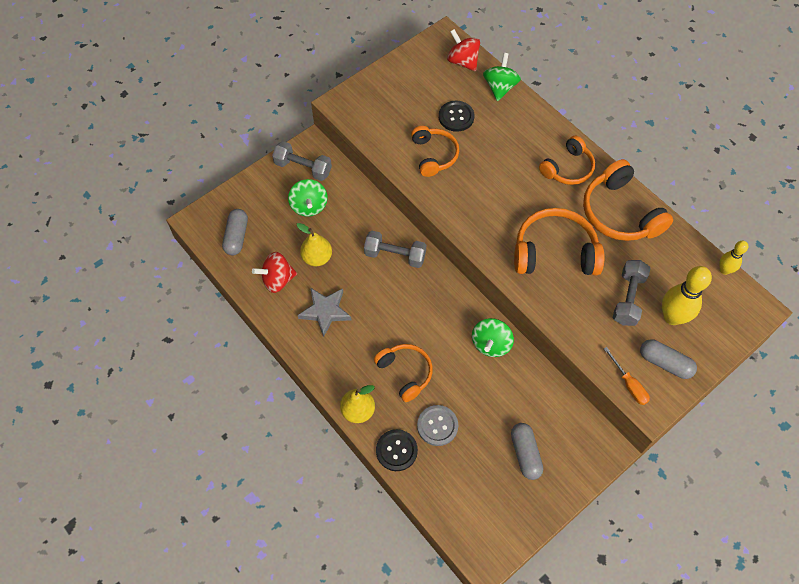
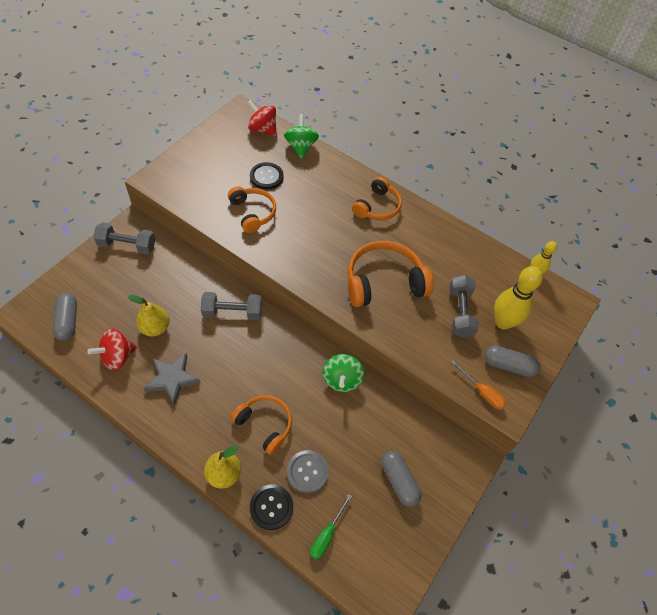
camera: 20 degrees left, 5 degrees down
green spinning top [288,179,328,217] -> none
orange headphones [583,159,673,241] -> none
none -> green screwdriver [310,494,352,560]

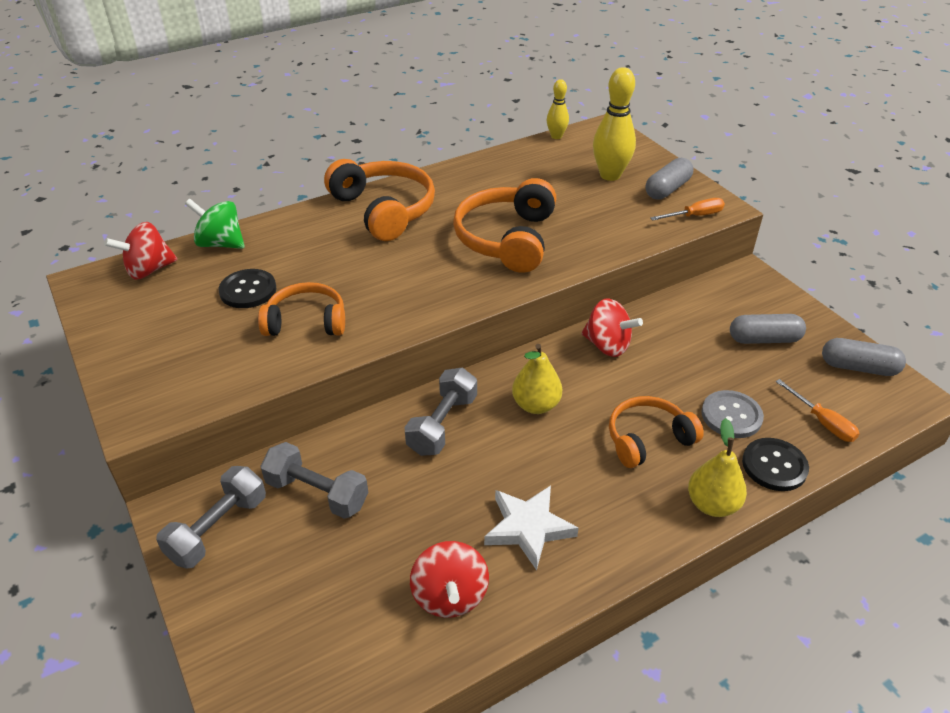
camera: 60 degrees left, 15 degrees down
grey capsule [53,293,77,341] -> grey capsule moved to [822,338,906,376]
yellow pear [128,294,169,336] -> yellow pear moved to [512,344,562,414]
grey star [144,353,201,405] -> white star [484,485,578,570]
green screwdriver [310,494,352,560] -> orange screwdriver [776,379,860,442]
green spinning top [323,354,364,392] -> red spinning top [582,299,643,357]
orange headphones [352,177,402,220] -> orange headphones [324,159,435,241], size x1.55
grey dumbbell [449,275,479,338] -> grey dumbbell moved to [260,442,368,519]

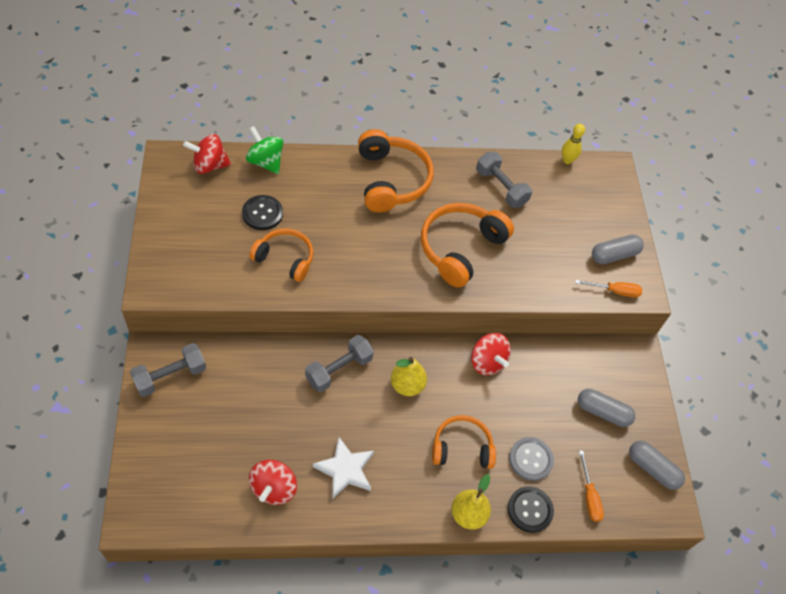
camera: 20 degrees right, 15 degrees up
grey dumbbell [260,442,368,519] -> grey dumbbell moved to [476,152,532,208]
yellow bowling pin [593,67,636,181] -> none

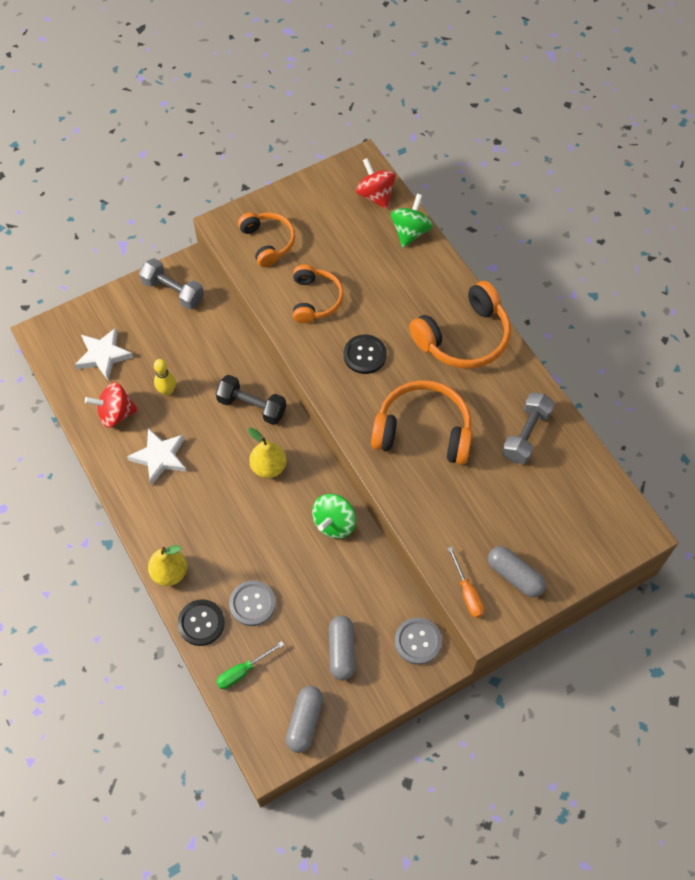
camera: 70 degrees right, 5 degrees up
black button [242,195,283,230] -> black button moved to [344,335,387,374]
grey dumbbell [305,335,374,392] -> black dumbbell [215,375,286,425]
orange headphones [432,415,496,469] -> orange headphones moved to [238,212,295,267]
red spinning top [471,333,511,375] -> green spinning top [312,494,356,539]
yellow bowling pin [562,124,585,164] -> yellow bowling pin moved to [154,359,176,396]
orange screwdriver [579,451,604,522] -> green screwdriver [216,641,284,689]
none -> white star [75,328,133,380]
none -> grey button [395,618,442,665]

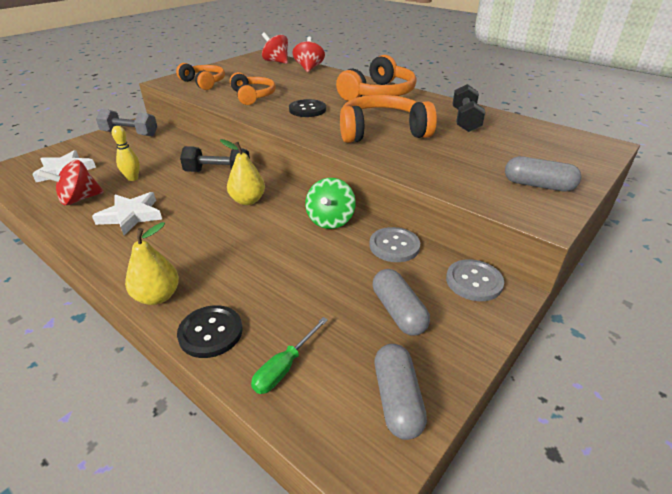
camera: 20 degrees left, 25 degrees down
grey button [229,580,276,626] -> grey button moved to [369,227,420,262]
green spinning top [391,194,433,248] -> red spinning top [292,37,325,72]
orange screwdriver [448,547,484,618] -> none
grey dumbbell [502,392,555,464] -> black dumbbell [452,84,485,132]

